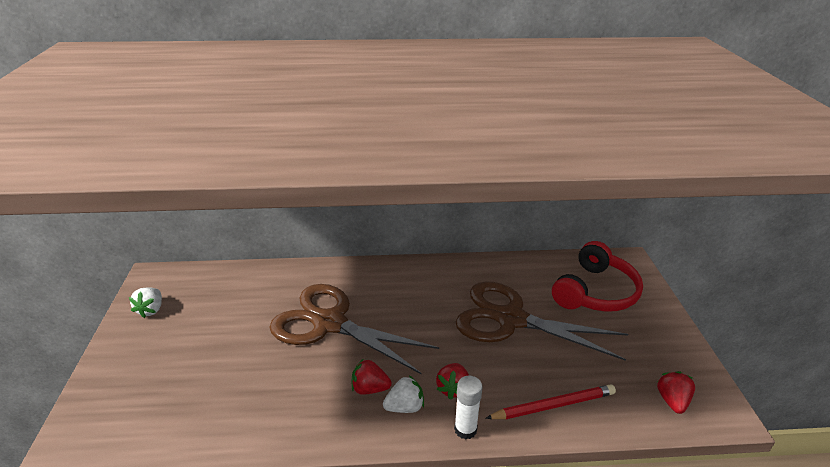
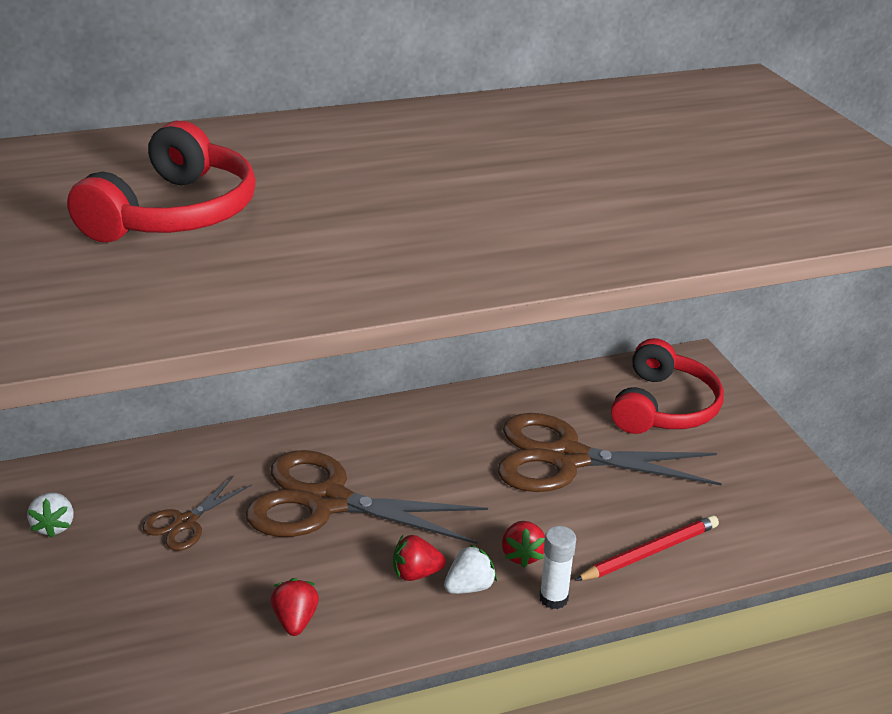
camera: 15 degrees left, 0 degrees up
red strawberry [657,371,695,414] -> red strawberry moved to [271,578,319,636]
none -> red headphones [67,121,256,242]
none -> brown scissors [142,475,252,551]

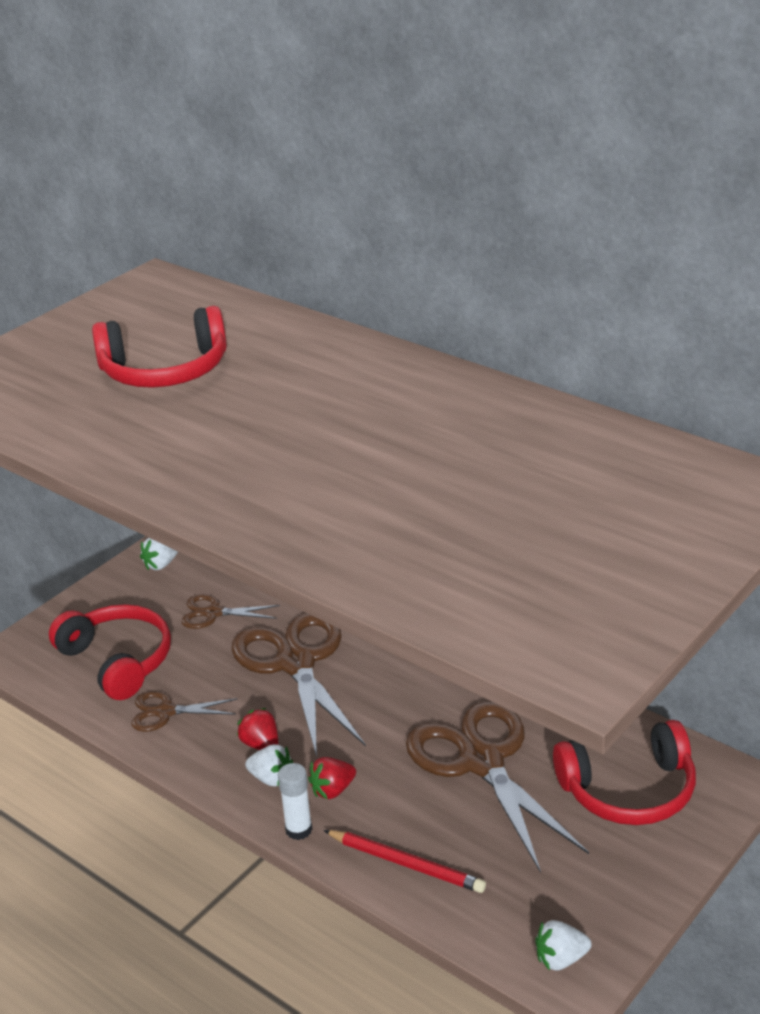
camera: 60 degrees right, 0 degrees up
red strawberry [271,578,319,636] -> brown scissors [131,691,238,732]
none -> red headphones [49,604,171,700]
none -> white strawberry [535,920,592,971]

